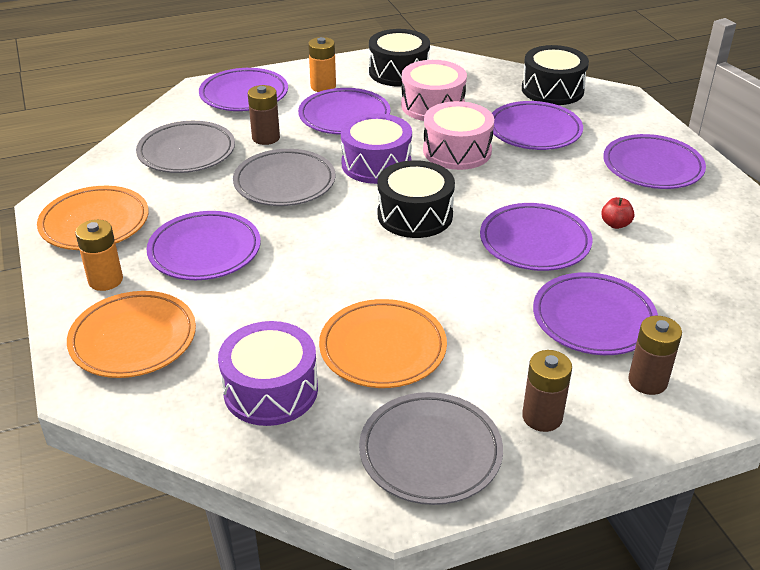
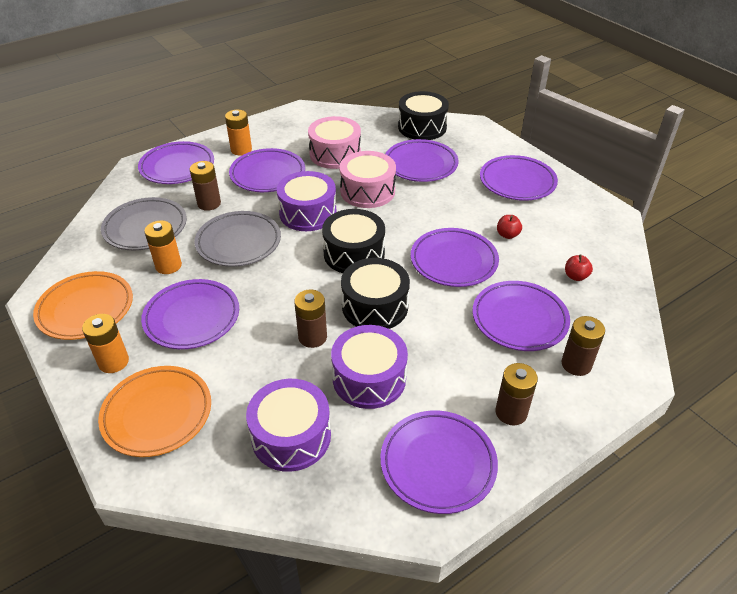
camera: 15 degrees left, 5 degrees up
orange plate [319,299,447,388] -> purple drum [331,325,408,409]
grey plate [359,392,503,505] -> purple plate [381,410,498,514]
black drum [369,29,430,87] -> black drum moved to [341,258,410,329]
none -> orange battery [144,220,182,274]
none -> brown battery [294,289,327,348]
none -> red apple [565,254,593,281]

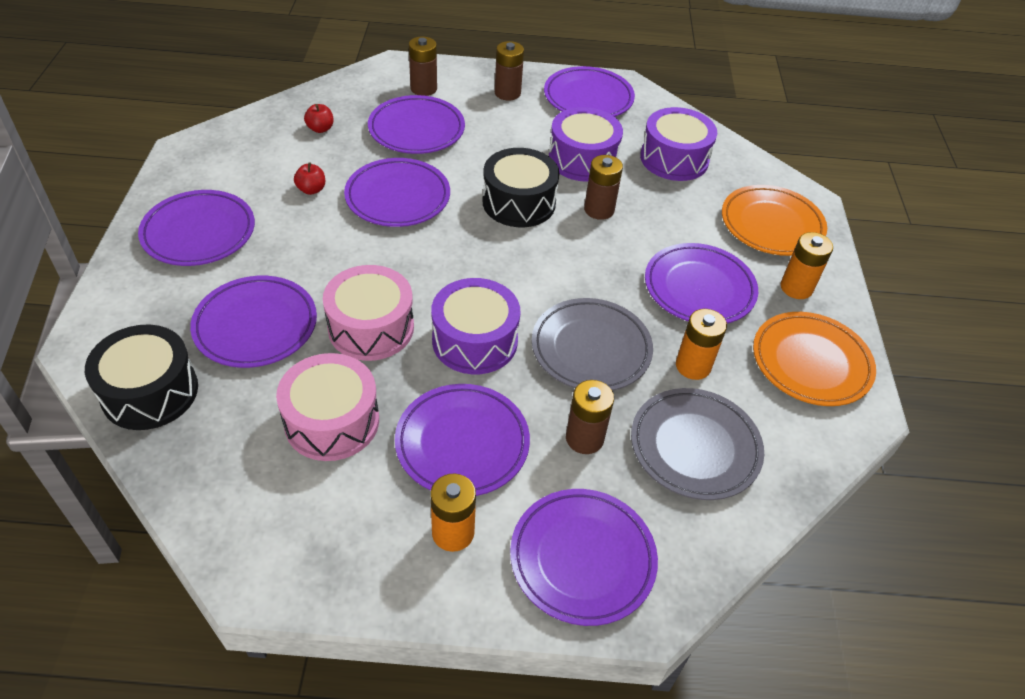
camera: 145 degrees left, 5 degrees up
black drum [322,209,385,273] -> none

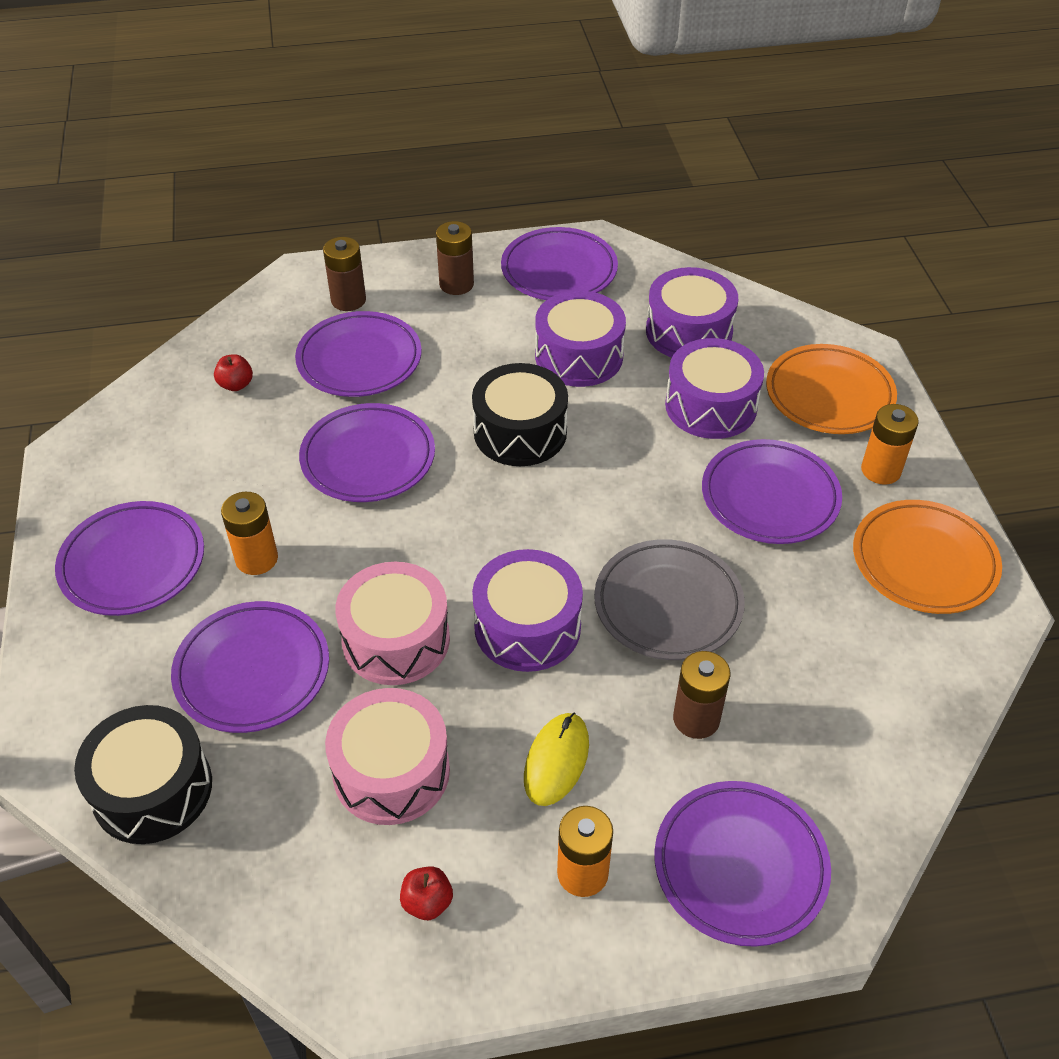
camera: 10 degrees left, 0 degrees up
red apple [294,162,325,195] -> red apple moved to [400,866,453,920]
purple plate [395,384,530,496] -> yellow mouse [524,713,589,806]
brown battery [584,155,623,220] -> none
grey plate [631,388,764,500] -> none
orange battery [676,309,727,380] -> orange battery moved to [221,492,278,575]
none -> purple drum [665,338,764,439]

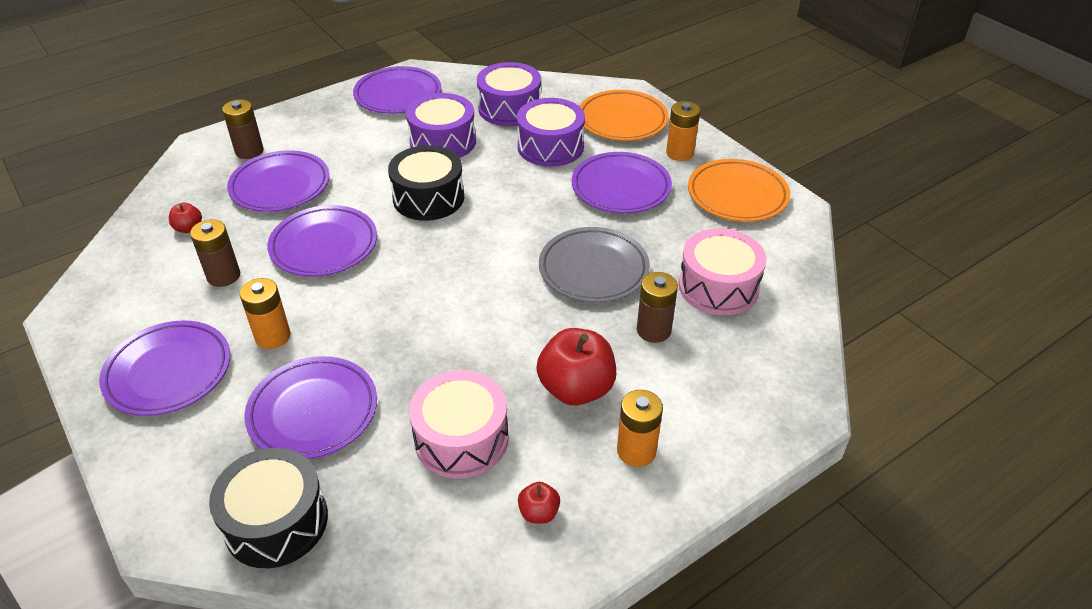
camera: 25 degrees left, 5 degrees down
pink drum [336,562,450,685] -> pink drum moved to [679,228,766,315]
brown battery [436,221,474,295] -> brown battery moved to [190,219,240,287]
purple drum [472,549,583,672] -> none
yellow mouse [524,713,589,806] -> red apple [536,328,616,405]
purple plate [654,781,831,947] -> none

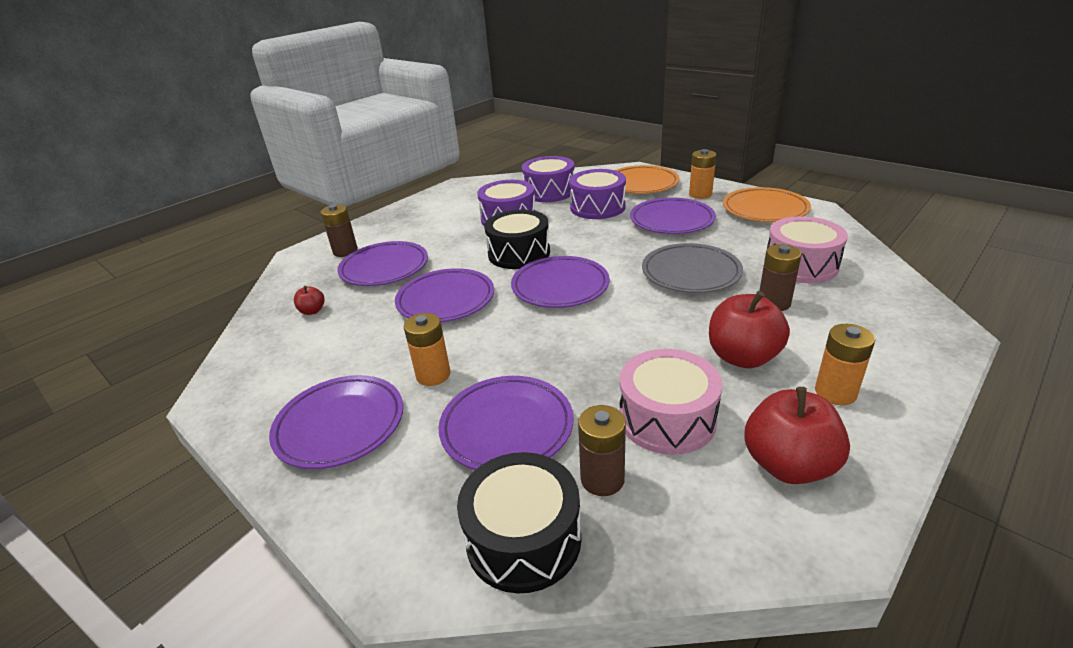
camera: 10 degrees left, 10 degrees down
brown battery [190,219,240,287] -> brown battery moved to [578,405,626,496]
purple plate [353,66,441,114] -> purple plate moved to [511,256,609,308]
red apple [518,482,560,524] -> red apple [744,387,850,484], size x2.09

